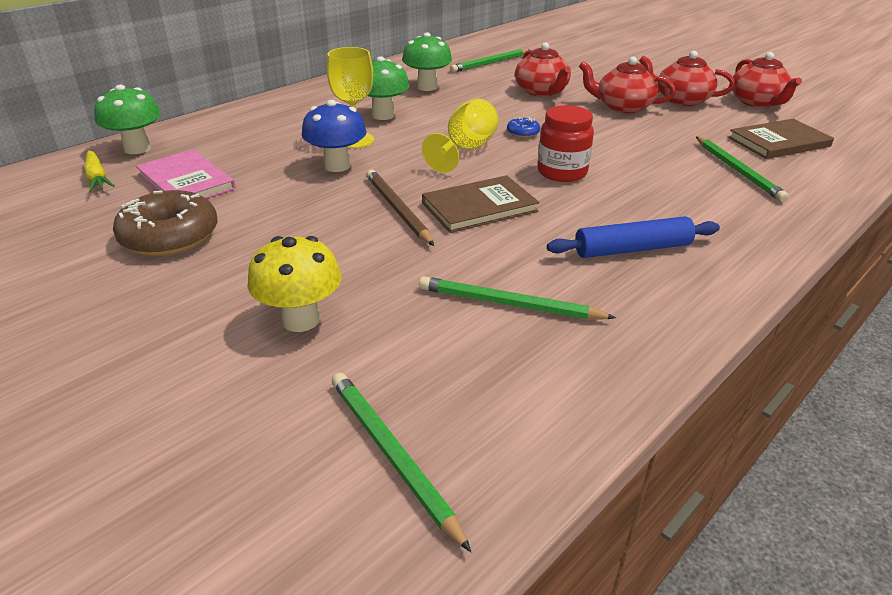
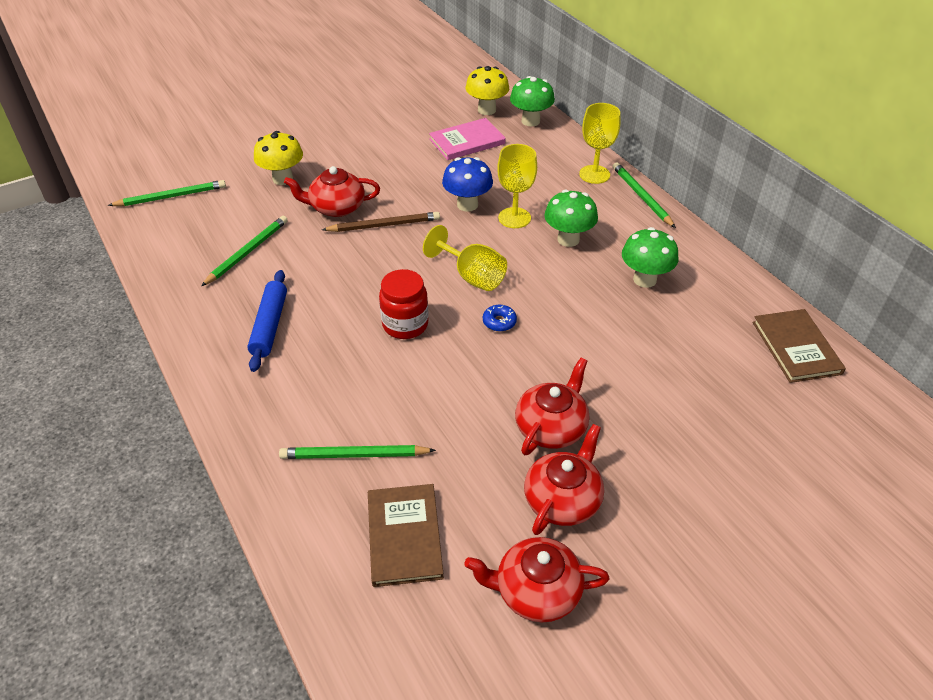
camera: 105 degrees right, 10 degrees up
yellow carrot [84,150,114,192] -> yellow mushroom [466,66,509,115]
brown donut [113,190,218,256] -> none
brown book [422,175,539,233] -> brown book moved to [752,309,846,383]
green pencil [450,49,528,73] -> green pencil moved to [613,162,676,228]
red teapot [515,42,571,97] -> red teapot moved to [284,166,380,217]
none -> yellow goblet [579,103,620,184]

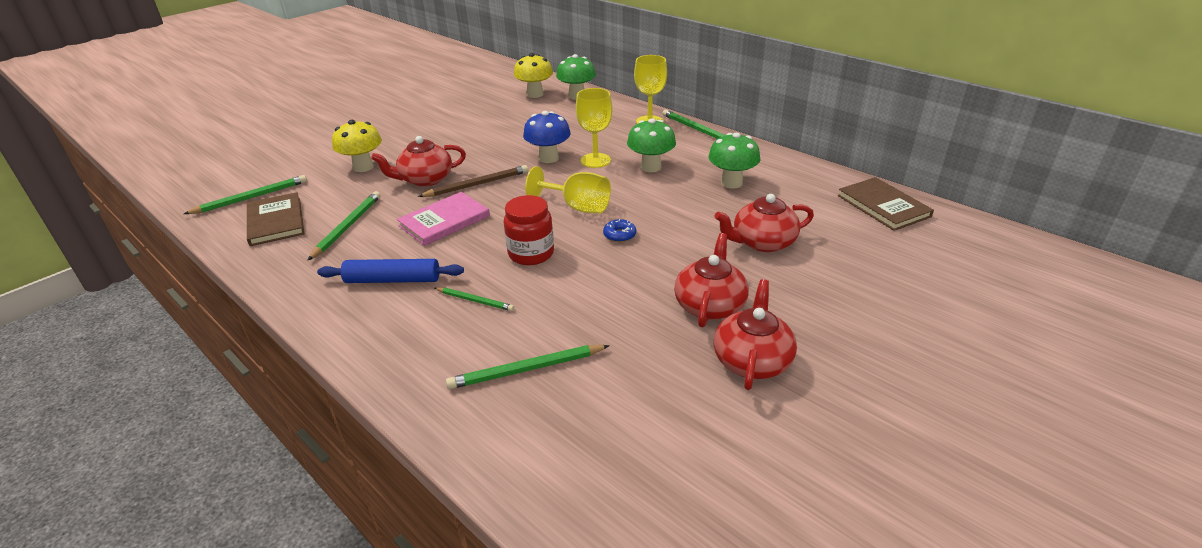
camera: 15 degrees left, 10 degrees down
blue rolling pin [247,270,287,372] -> blue rolling pin turned 75 degrees counterclockwise [317,259,464,283]
brown book [368,484,444,587] -> brown book moved to [247,192,304,246]
pink book [429,118,505,160] -> pink book moved to [397,192,490,246]
red teapot [465,537,609,622] -> red teapot moved to [715,194,814,252]
none -> green pencil [435,287,514,311]

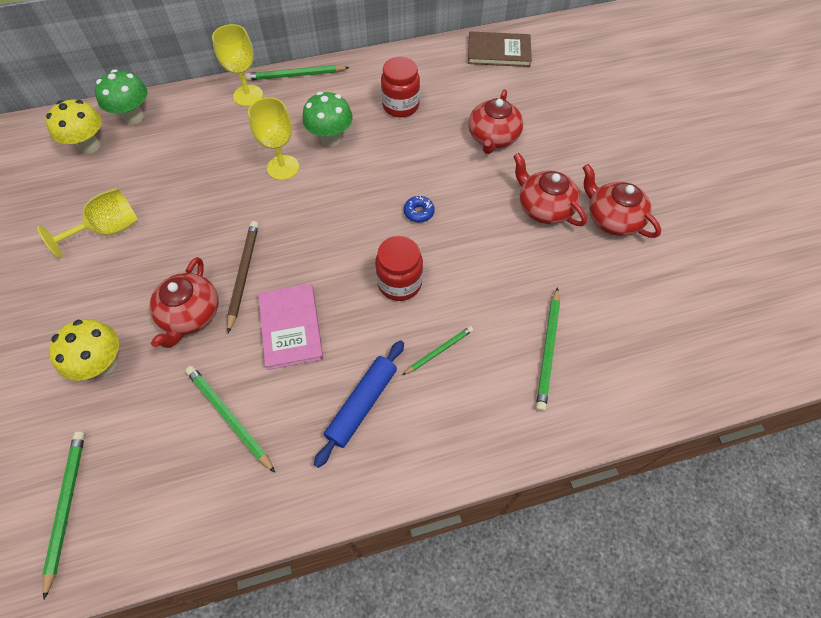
camera: 60 degrees left, 25 degrees up
brown book [247,192,304,246] -> none
blue mushroom [523,111,571,163] -> none
yellow goblet [525,166,611,213] -> yellow goblet moved to [37,188,138,258]
green mushroom [708,132,760,189] -> red jar [381,57,420,117]

